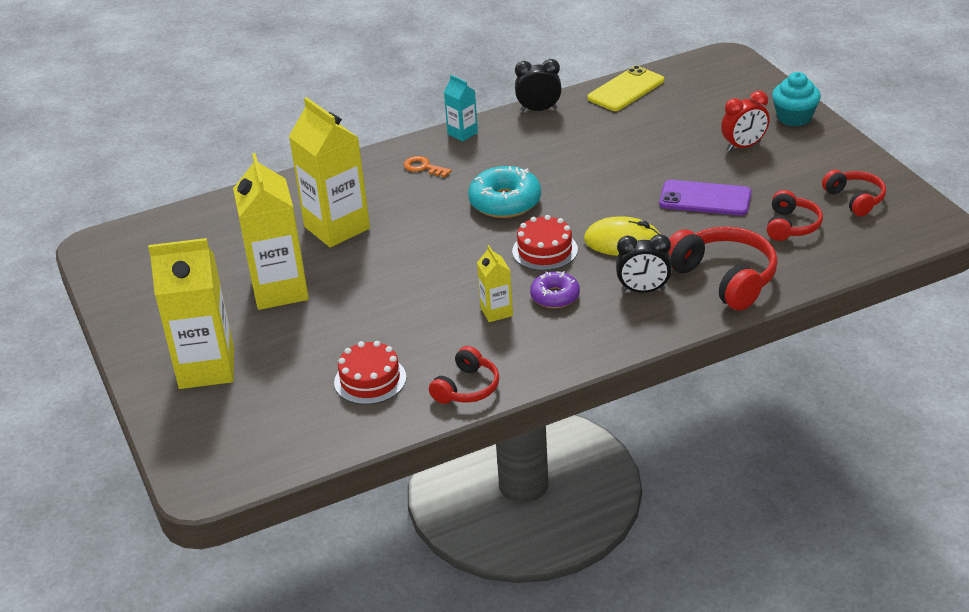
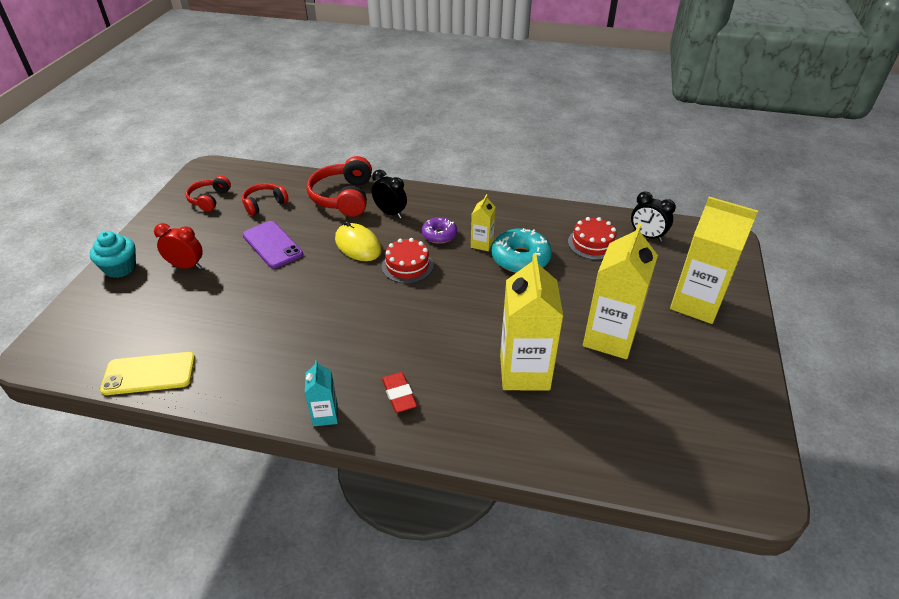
camera: 145 degrees left, 5 degrees up
orange key [404,156,452,177] -> red eraser [382,372,417,413]
red headphones [429,346,499,404] -> none
turquoise donut [468,166,541,218] -> turquoise donut moved to [492,228,552,273]
black clock [515,59,562,111] -> black clock moved to [631,192,676,242]

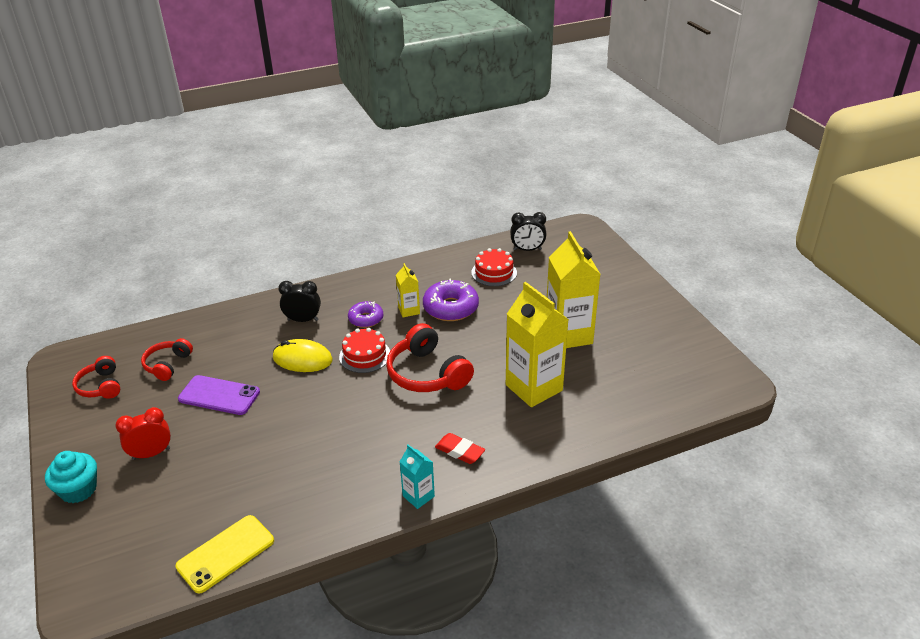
camera: 35 degrees left, 5 degrees down
red headphones [307,156,372,217] -> red headphones moved to [386,323,474,392]
turquoise donut [492,228,552,273] -> purple donut [423,279,479,321]
yellow carton [670,197,758,324] -> none

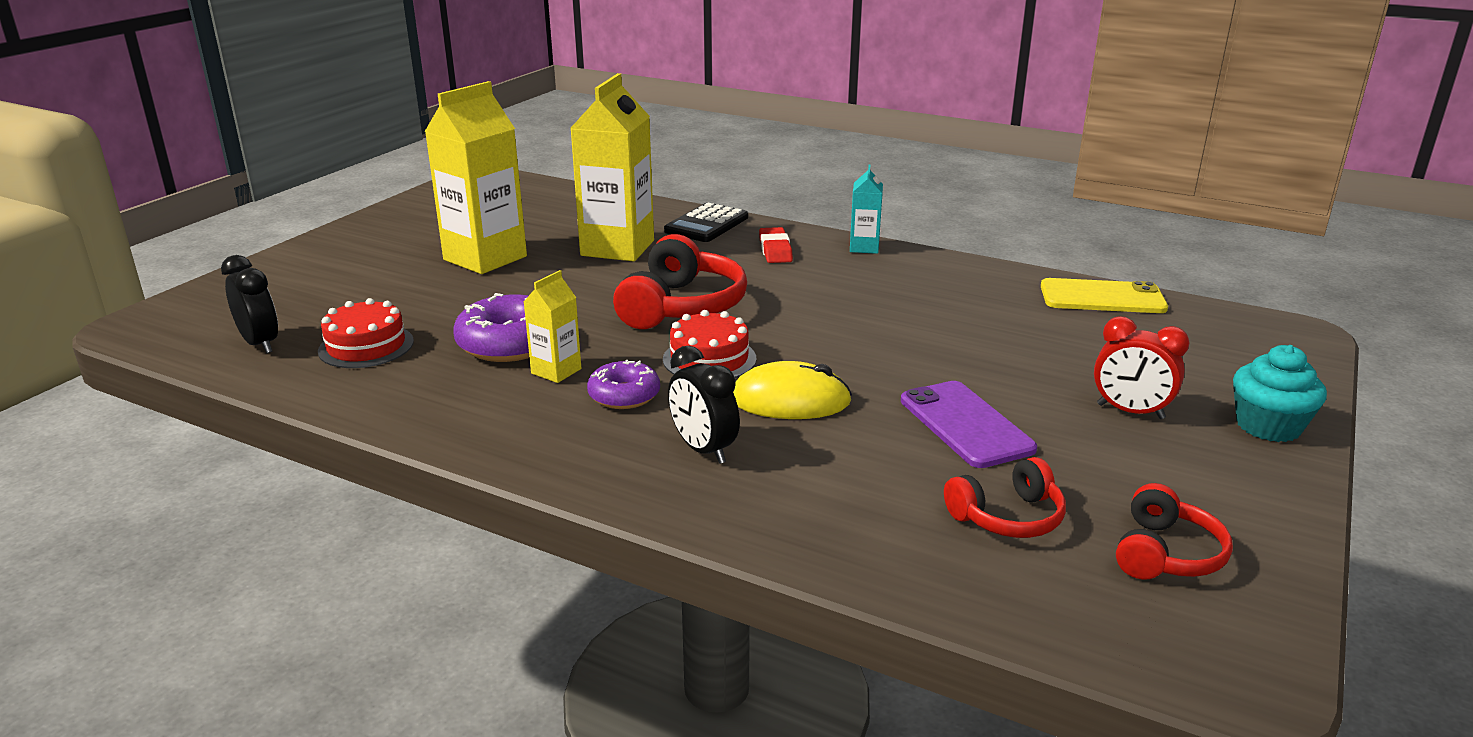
camera: 130 degrees left, 10 degrees down
yellow mouse [273,339,333,372] -> yellow mouse turned 60 degrees counterclockwise [733,361,852,419]
none -> black calculator [664,202,748,242]

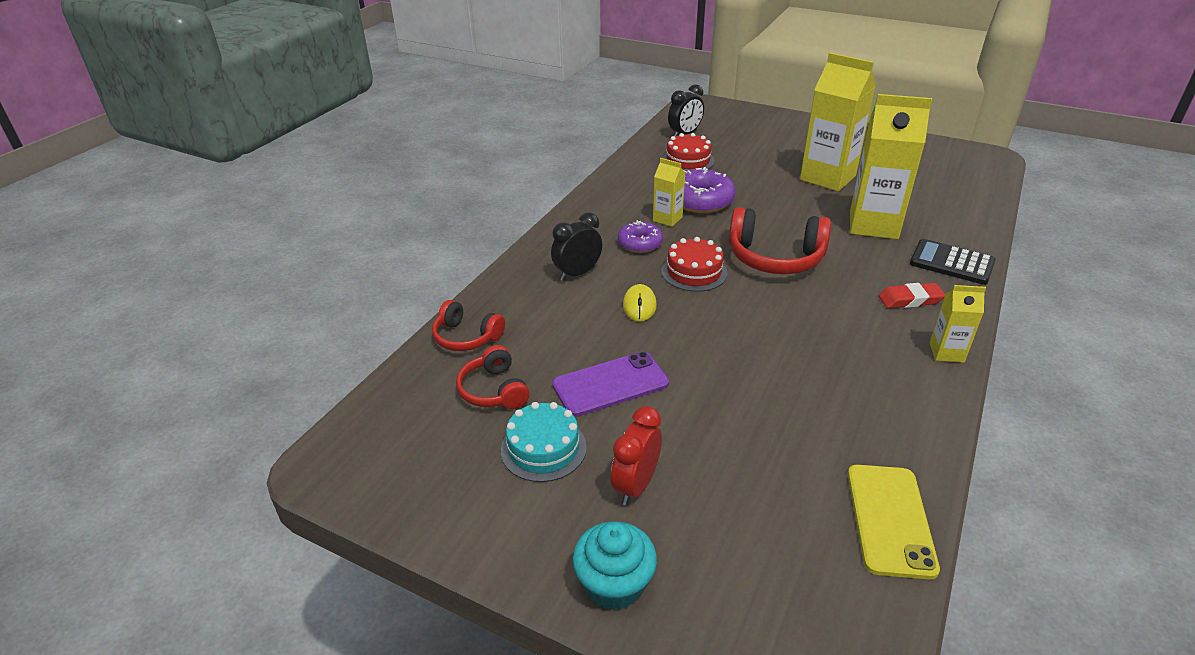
camera: 90 degrees right, 10 degrees up
yellow mouse [733,361,852,419] -> yellow mouse [623,284,657,322], size x0.65
turquoise carton [850,164,883,254] -> yellow carton [930,285,986,363]
red headphones [1116,483,1233,579] -> red headphones moved to [432,300,505,351]
none -> turquoise cake [501,402,587,482]

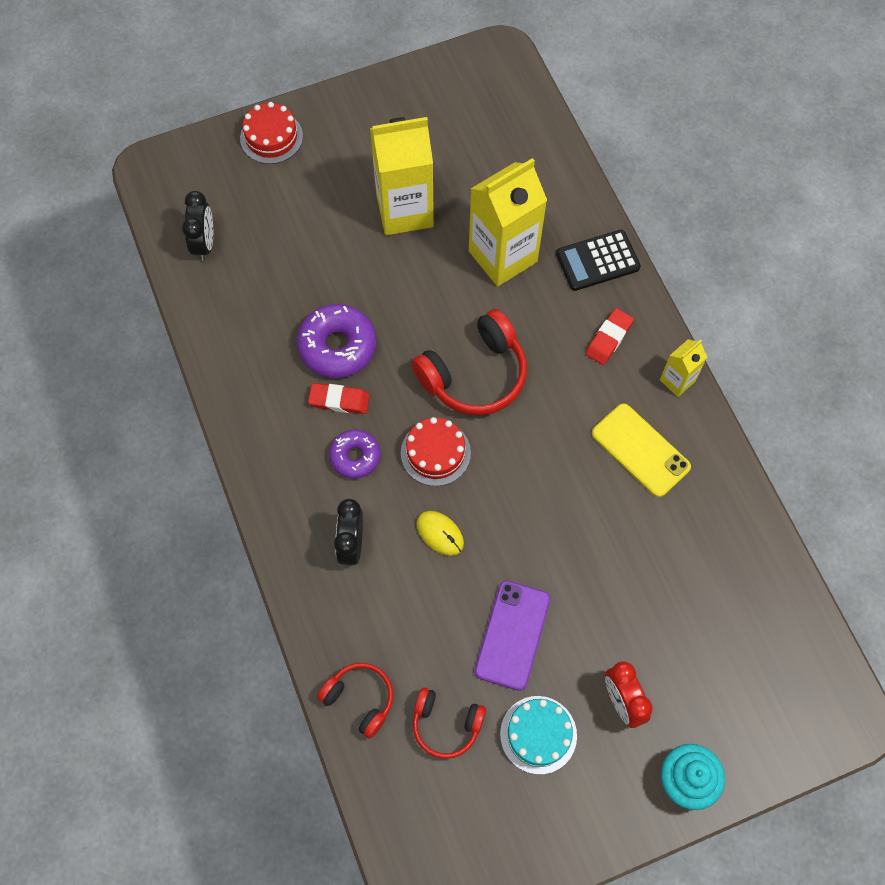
camera: 50 degrees left, 30 degrees up
red headphones [432,300,505,351] -> red headphones turned 120 degrees counterclockwise [317,663,393,739]
yellow carton [653,158,685,227] -> red eraser [308,383,370,414]
red cake [662,133,715,171] -> red cake moved to [240,102,303,164]
yellow phone [848,465,940,580] -> yellow phone moved to [592,403,691,497]

